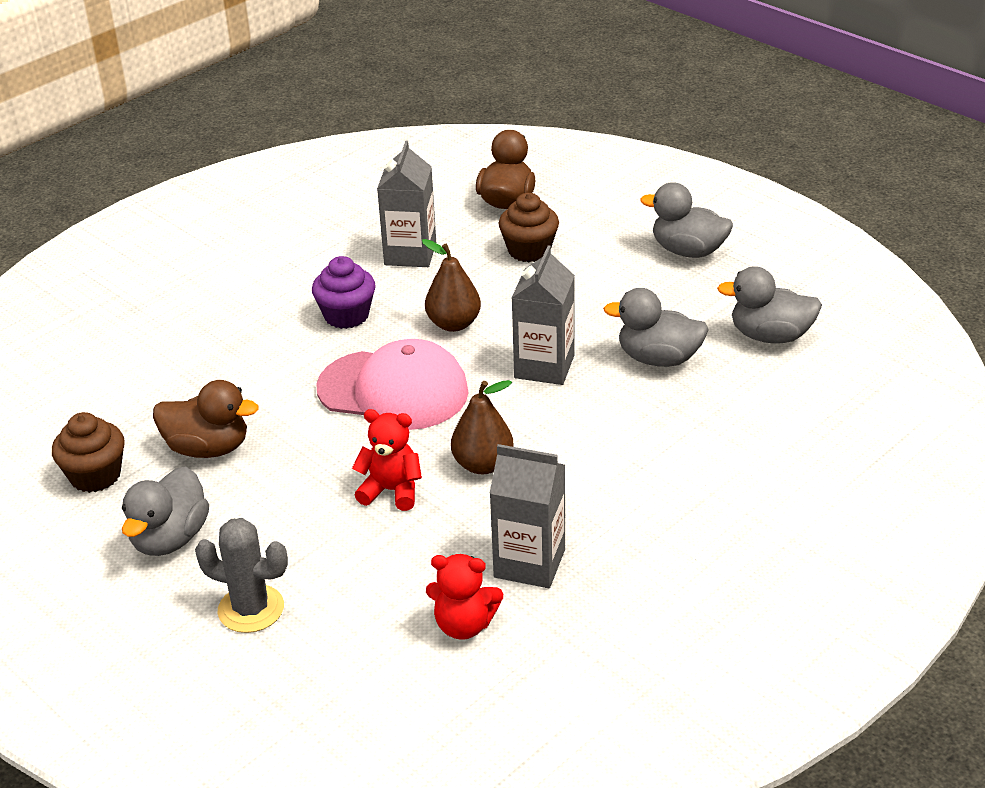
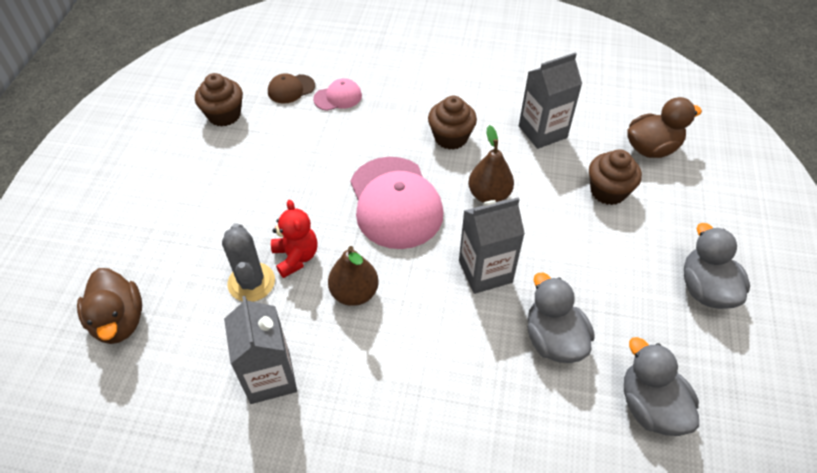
camera: 55 degrees right, 15 degrees up
grey duck [122,466,209,556] -> none
brown duck [153,380,259,458] -> brown duck moved to [77,268,142,344]
grey cactus [195,518,288,633] -> grey cactus moved to [222,223,275,302]
purple cupcake [312,256,376,329] -> brown cupcake [428,96,477,150]
red teddy bear [426,554,503,640] -> none
none -> brown cap [268,73,315,104]
none -> pink cap [313,78,362,111]

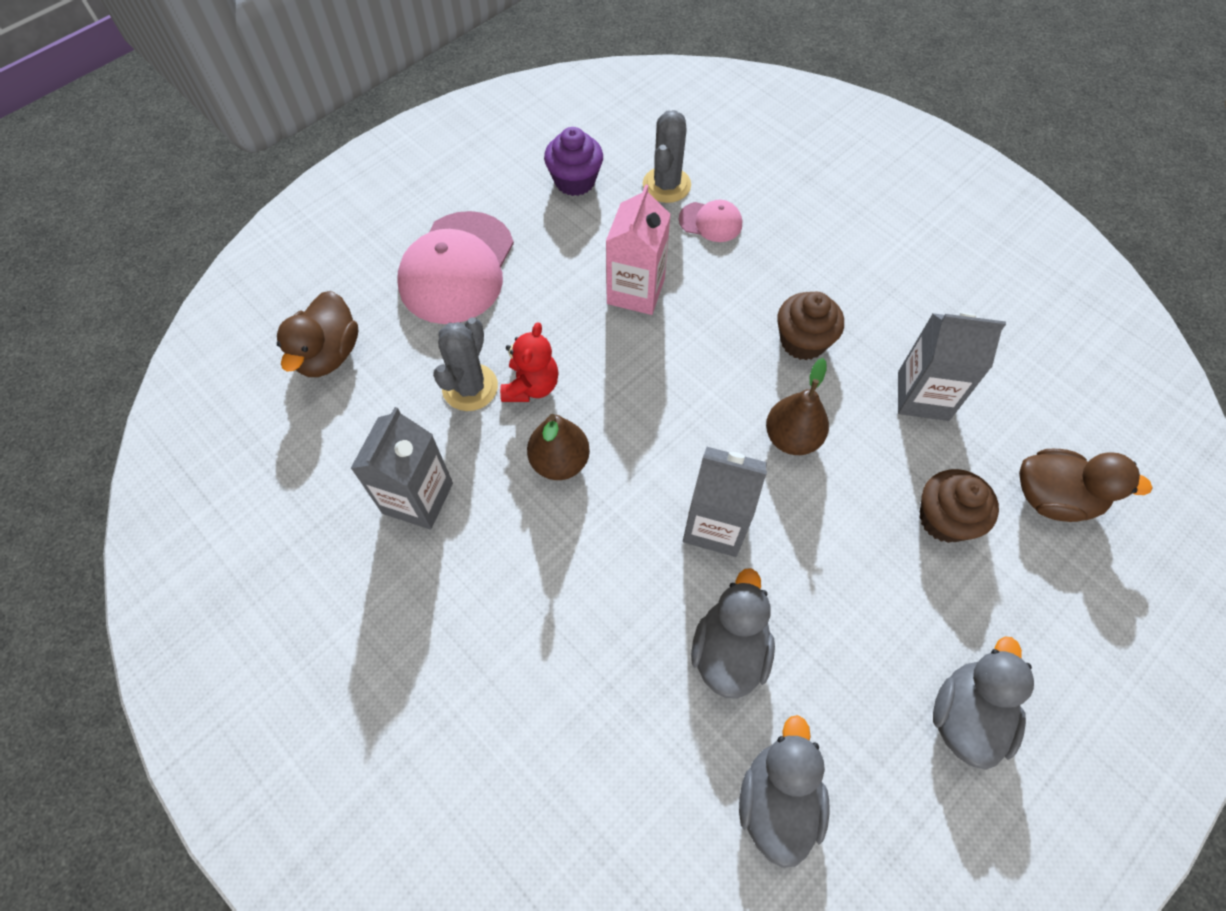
camera: 35 degrees right, 10 degrees up
brown cupcake [195,73,243,126] -> purple cupcake [544,127,603,196]
brown cap [268,73,315,104] -> grey cactus [643,110,691,203]
pink cap [351,157,443,249] -> pink cap moved to [397,211,514,324]
none -> pink carton [606,184,671,315]

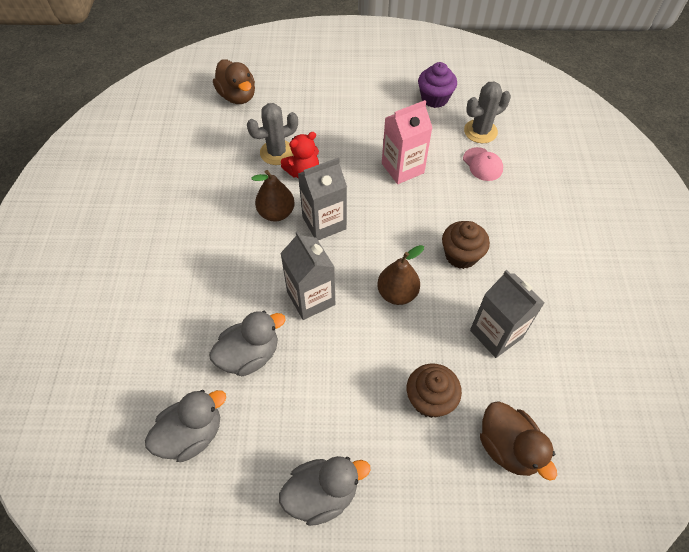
camera: 45 degrees right, 5 degrees down
brown duck [277,291,358,377] -> brown duck turned 90 degrees counterclockwise [213,59,255,104]
grey carton [350,407,453,530] -> grey carton moved to [298,158,347,240]
pink cap [397,211,514,324] -> none

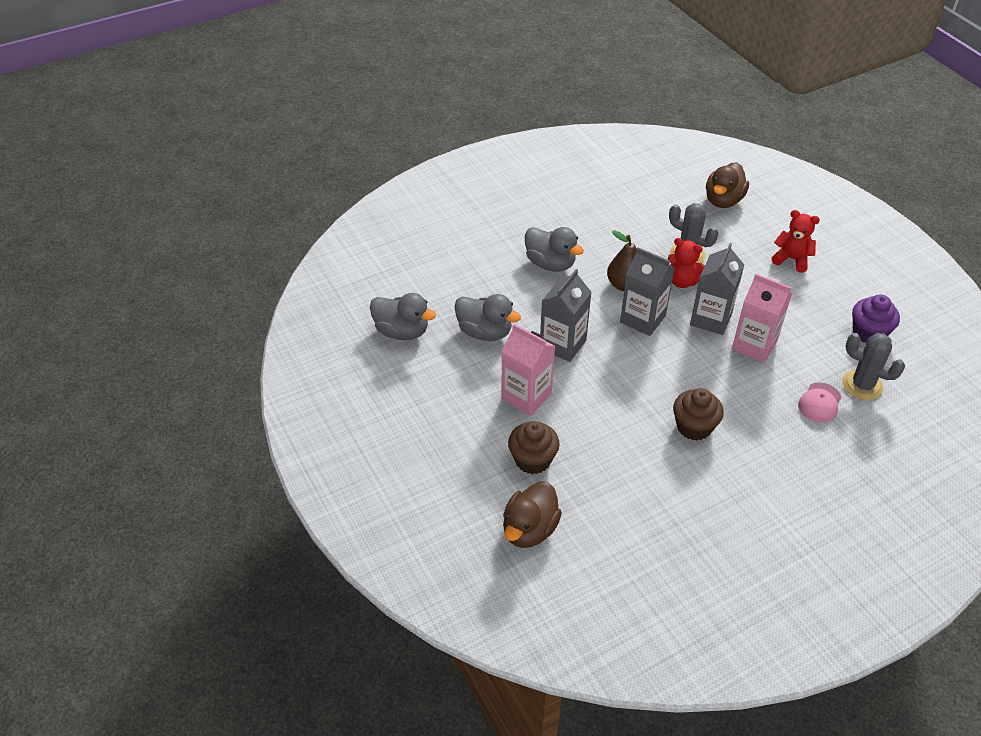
camera: 60 degrees right, 10 degrees down
grey duck [279,456,370,526] -> grey duck moved to [525,227,584,272]
brown pear [377,245,424,305] -> none
grey carton [470,270,545,358] -> grey carton moved to [690,243,744,335]
none -> pink carton [501,324,555,416]
none -> red teddy bear [772,210,820,273]

